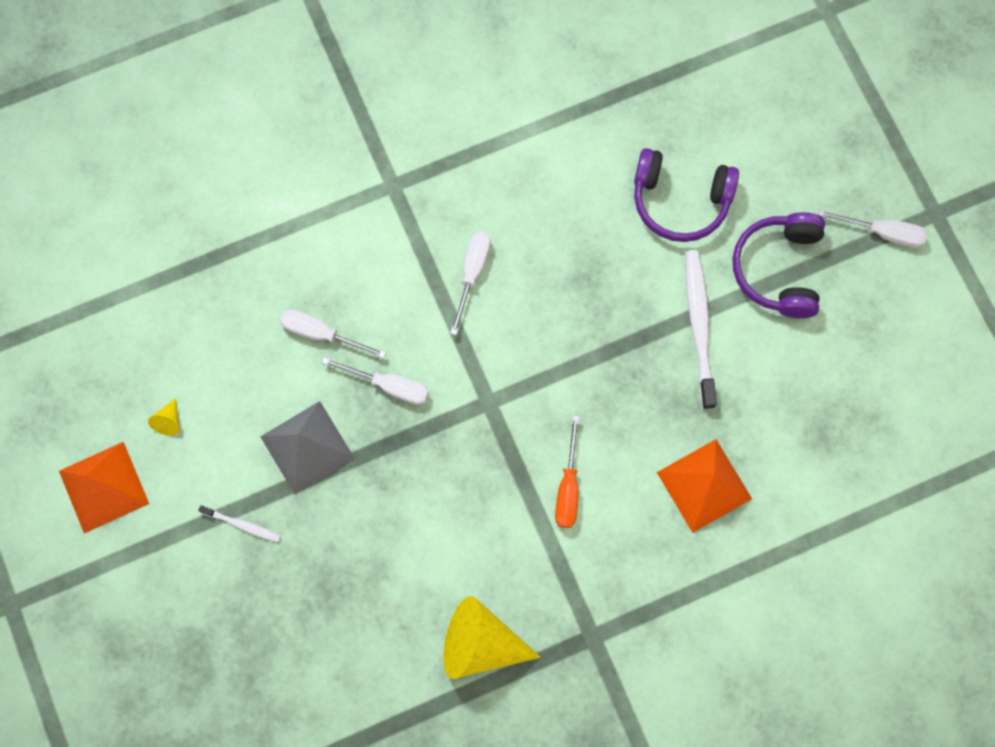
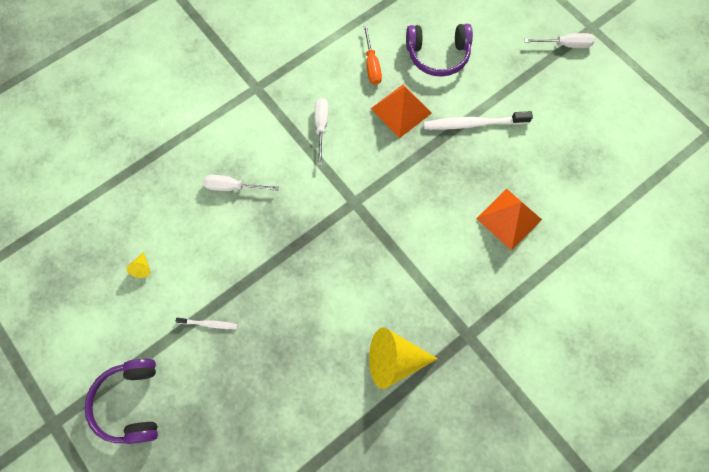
camera: 15 degrees left, 5 degrees down
orange pyramid [59,442,149,533] -> orange pyramid moved to [371,85,432,138]
grey pyramid [260,401,355,494] -> none
white screwdriver [322,357,429,405] -> none
orange screwdriver [555,415,579,528] -> orange screwdriver moved to [363,25,382,85]
white toothbrush [686,250,717,409] -> white toothbrush turned 75 degrees counterclockwise [424,111,533,130]
purple headphones [733,212,825,318] -> purple headphones moved to [85,359,158,444]

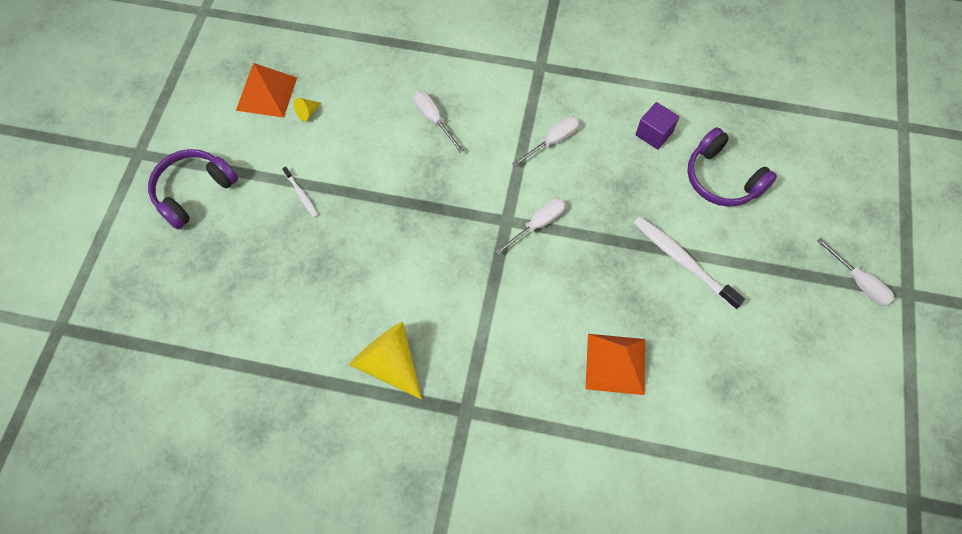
camera: 50 degrees right, 5 degrees down
orange screwdriver [363,25,382,85] -> purple cube [636,102,679,150]
orange pyramid [371,85,432,138] -> orange pyramid moved to [236,63,297,118]
none -> white screwdriver [495,198,565,255]

